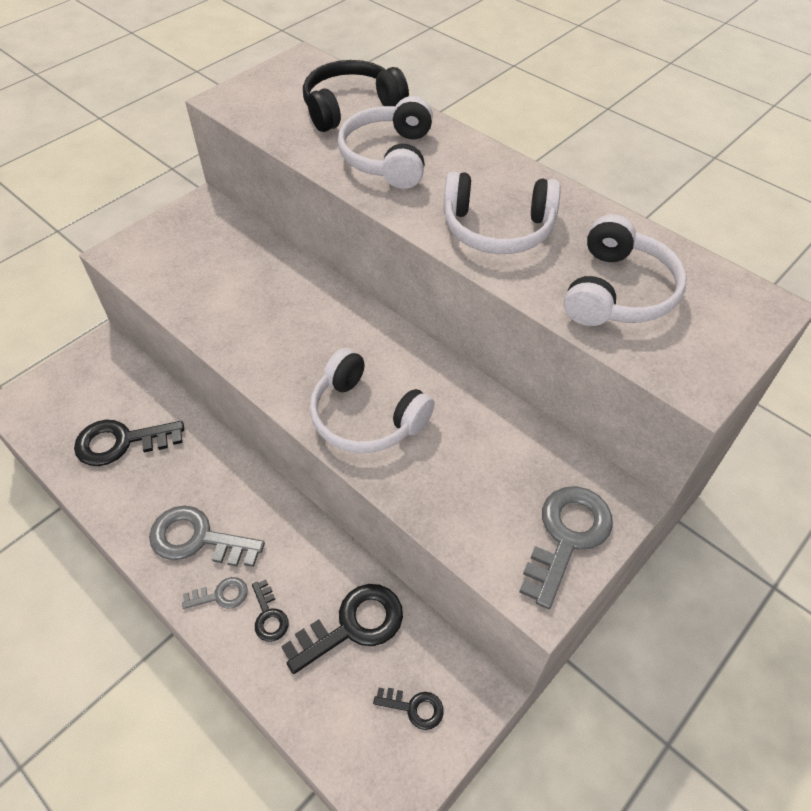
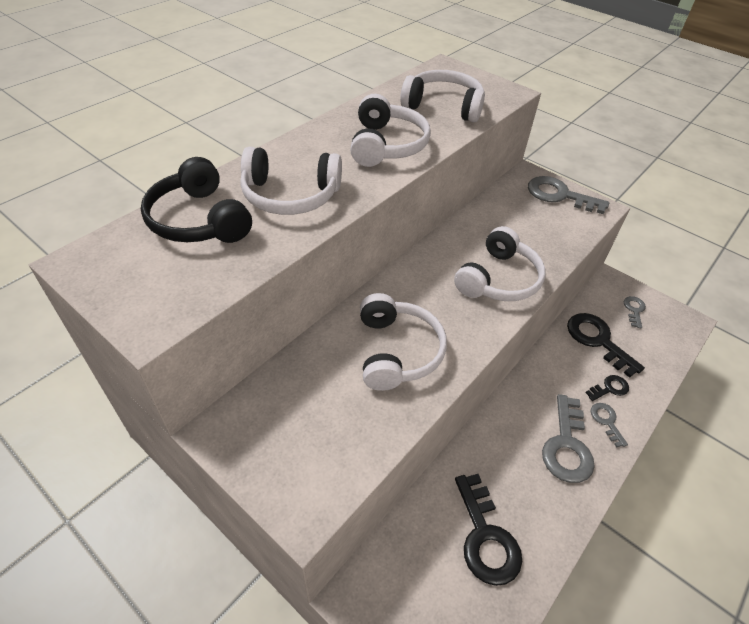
camera: 95 degrees left, 5 degrees down
black key [373,688,444,730] -> grey key [624,296,646,328]
none -> white headphones [360,293,447,391]

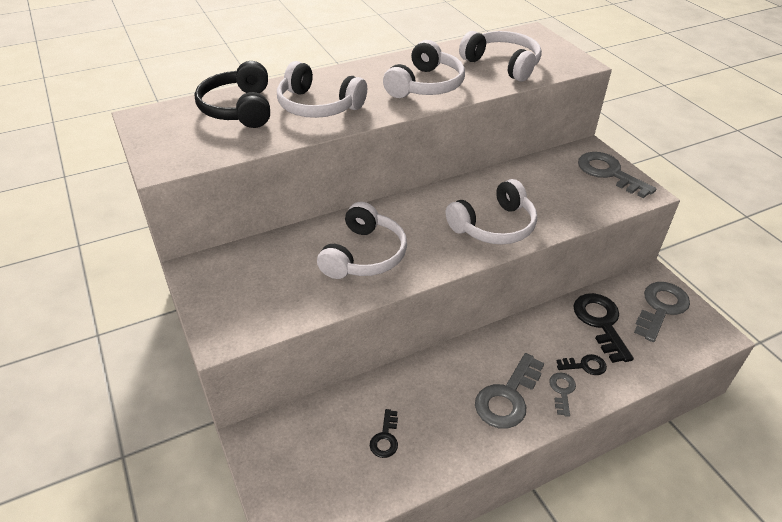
camera: 25 degrees right, 5 degrees down
black key [455,474,522,586] -> black key [370,409,398,458], size x0.53
grey key [624,296,646,328] -> grey key [634,282,690,342], size x1.90

